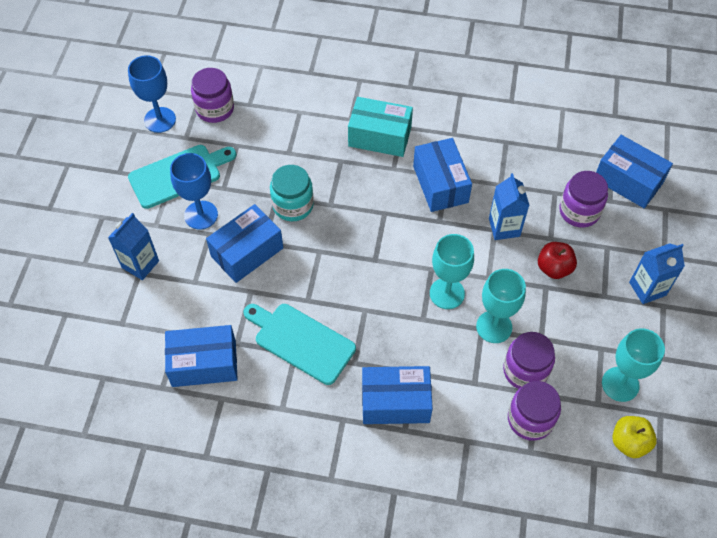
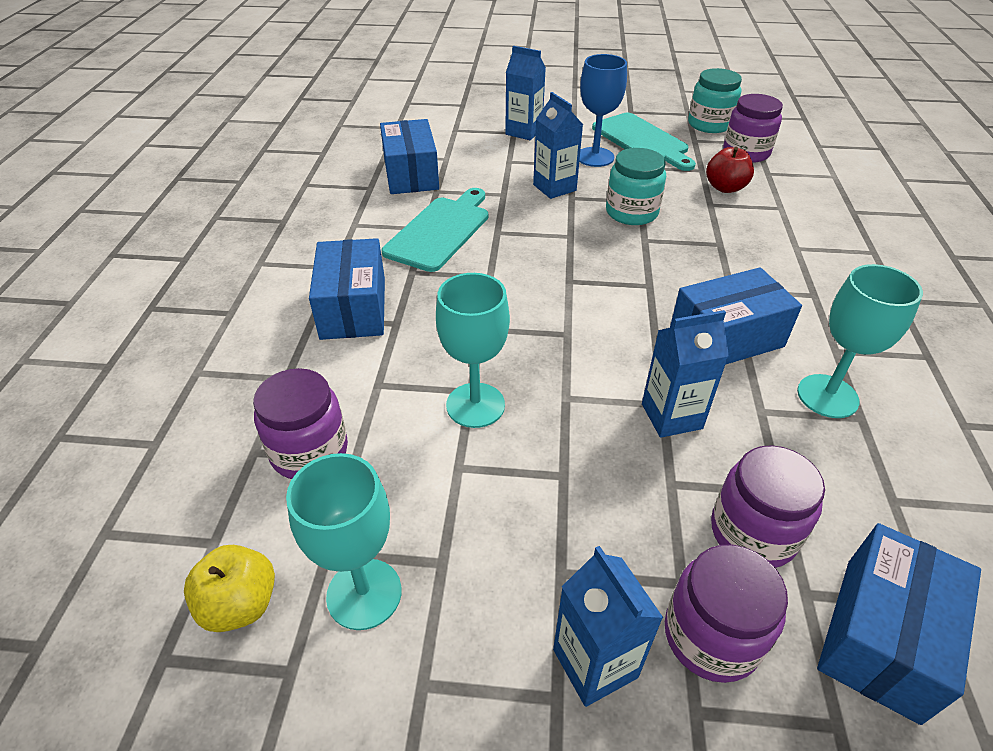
camera: 85 degrees right, 15 degrees down
blue goblet [128,55,176,133] -> turquoise jar [688,68,742,133]
blue box [206,204,283,283] -> blue carton [533,92,583,199]
turquoise box [348,97,413,157] -> none
turquoise goblet [430,234,474,309] -> turquoise goblet moved to [797,264,923,418]
purple jar [503,332,555,389] -> purple jar moved to [665,545,788,683]
red apple [538,242,577,279] -> red apple moved to [706,147,754,193]

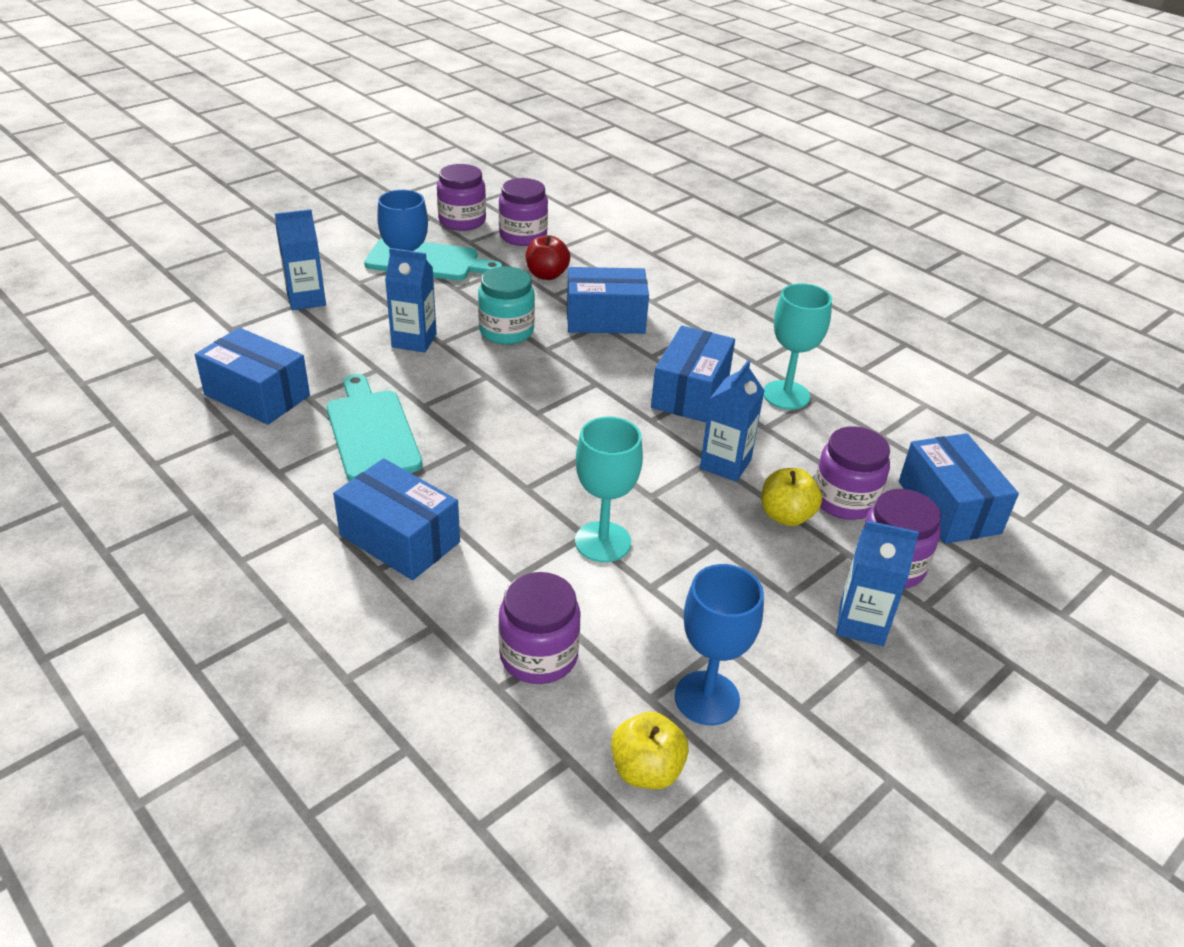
camera: 50 degrees left, 5 degrees down
turquoise goblet [286,453,402,630] -> blue goblet [675,564,764,725]
turquoise jar [688,68,742,133] -> purple jar [437,164,486,231]
none -> blue box [567,267,649,334]
none -> yellow apple [761,468,822,526]

